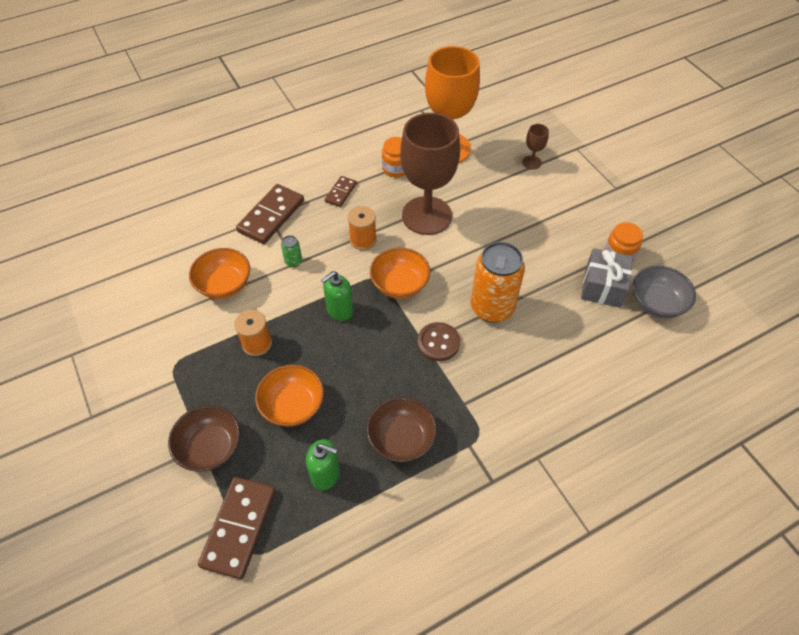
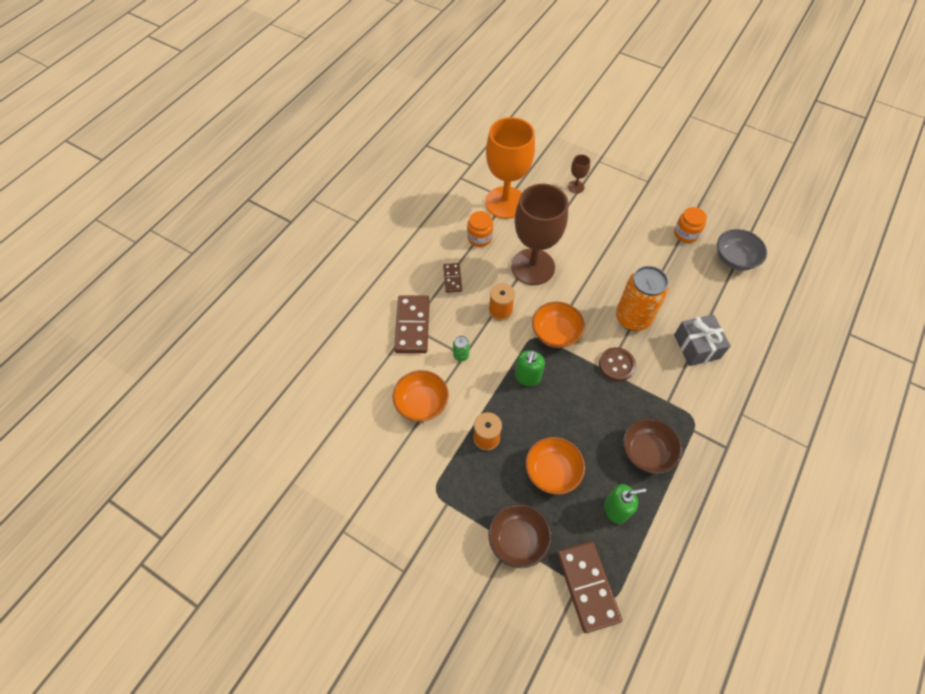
camera: 30 degrees left, 5 degrees up
grey gift [581,248,633,308] -> grey gift moved to [674,314,731,366]

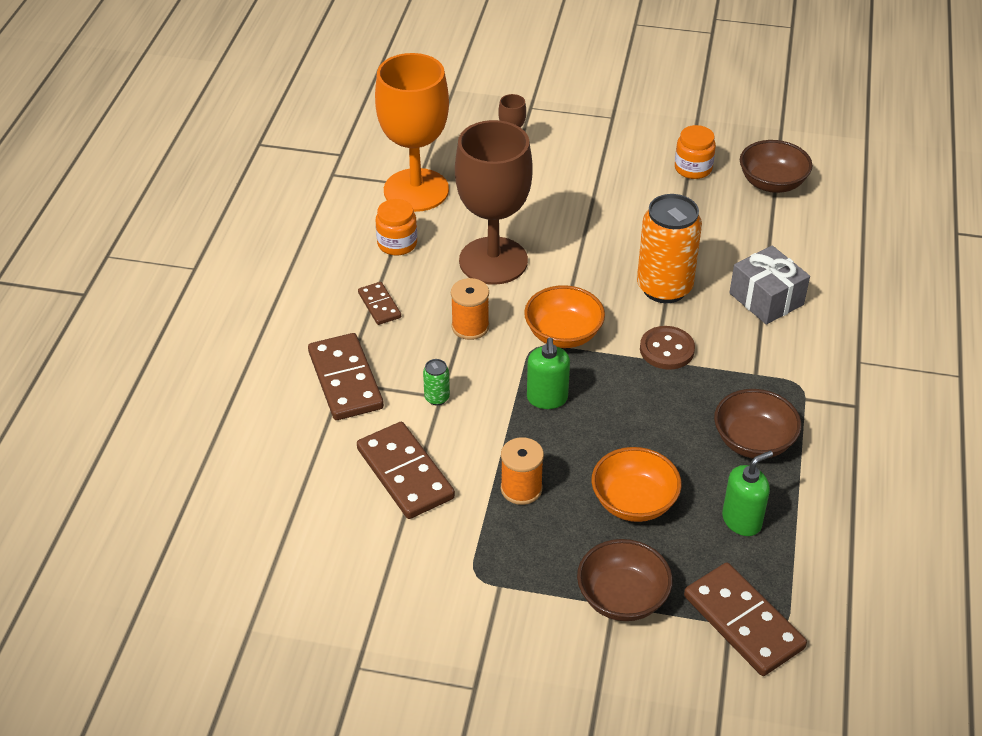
camera: 20 degrees left, 15 degrees down
orange bowl [392,370,449,422] -> brown domino [357,422,455,519]
grey bowl [717,229,767,271] -> brown bowl [740,140,813,193]

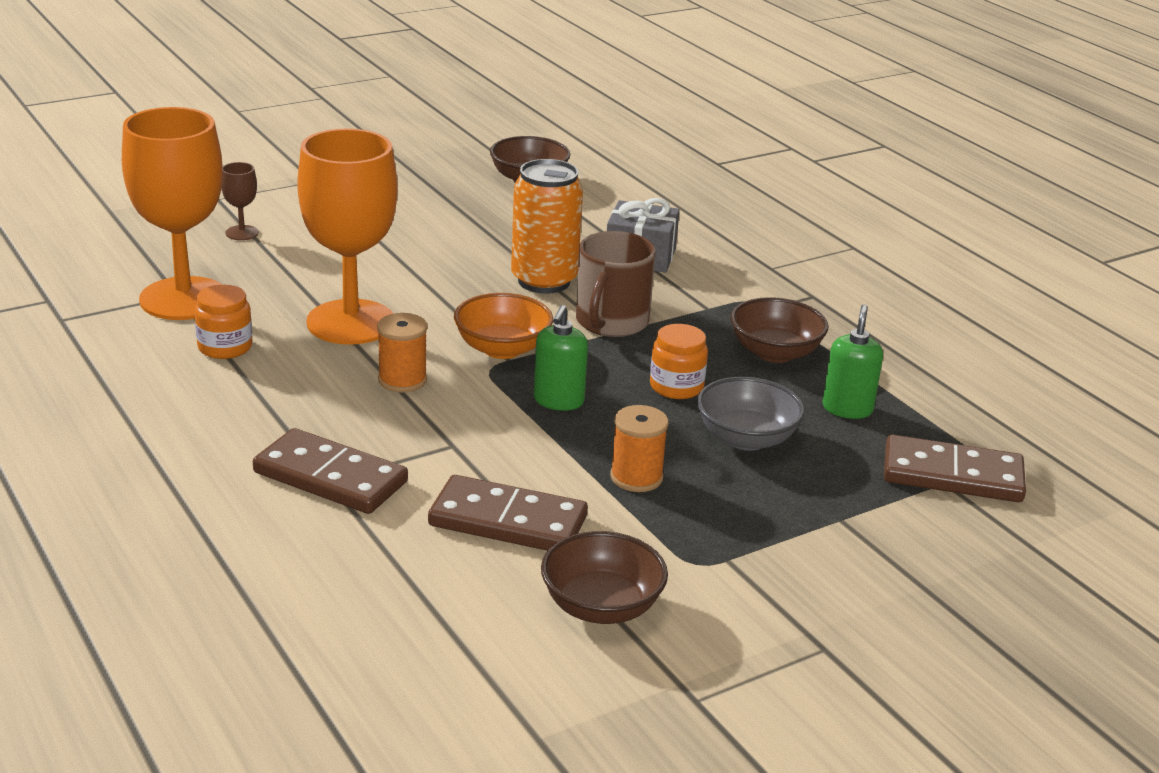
camera: 45 degrees left, 15 degrees down
brown domino [358,282,401,325] -> none
green can [423,359,450,405] -> none
brown goblet [455,120,533,285] -> orange goblet [297,129,398,345]
green soap dispenser [527,338,570,409] -> green soap dispenser turned 60 degrees clockwise [534,305,588,411]
brown bowl [577,539,673,621] -> brown bowl moved to [541,531,668,624]
orange bowl [592,447,682,522] -> grey bowl [697,377,805,451]
brown button [640,326,695,370] -> brown mug [576,231,656,337]
orange jar [675,125,716,179] -> orange jar moved to [650,324,708,399]

